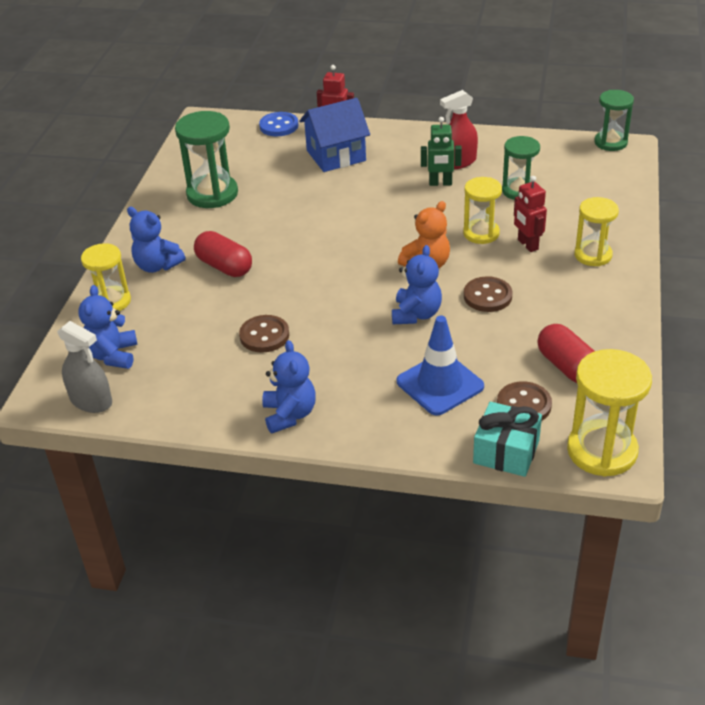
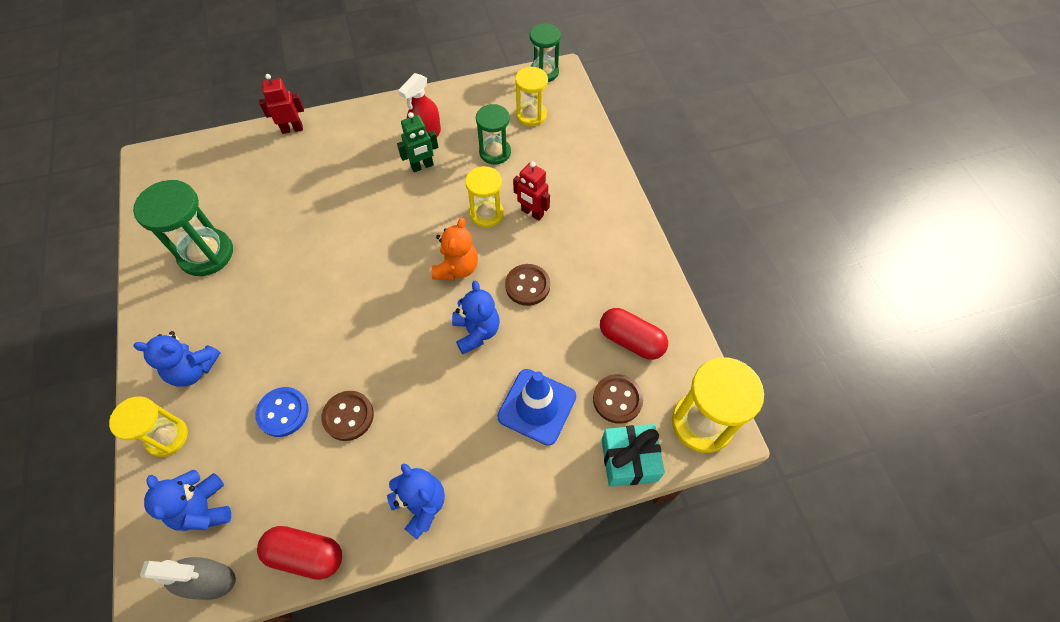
camera: 30 degrees left, 20 degrees up
red capsule [194,231,252,277] -> red capsule moved to [257,526,342,580]
blue button [259,112,298,136] -> blue button moved to [255,387,309,437]
blue house [299,98,370,172] -> none
yellow hourglass [574,197,619,266] -> yellow hourglass moved to [515,67,548,126]

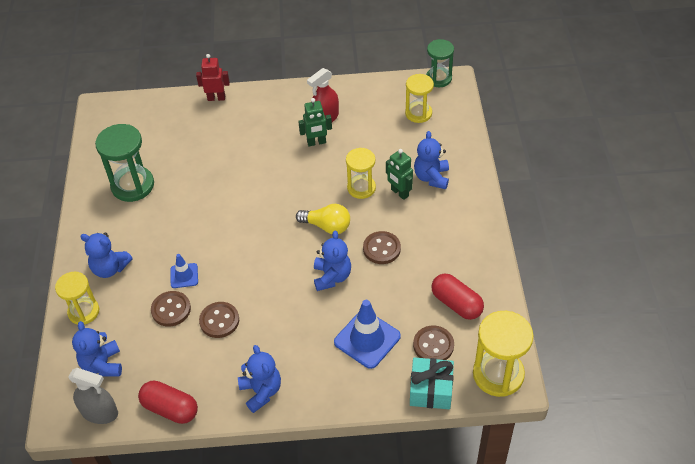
camera: 15 degrees right, 10 degrees down
blue button [255,387,309,437] -> brown button [151,291,191,327]
orange teddy bear [431,218,478,280] -> yellow light bulb [296,204,350,234]
green hourglass [476,104,511,165] -> none
red robot [513,161,550,221] -> green robot [386,149,413,200]
none -> blue traffic cone [170,254,198,288]
none -> blue teddy bear [414,131,449,189]

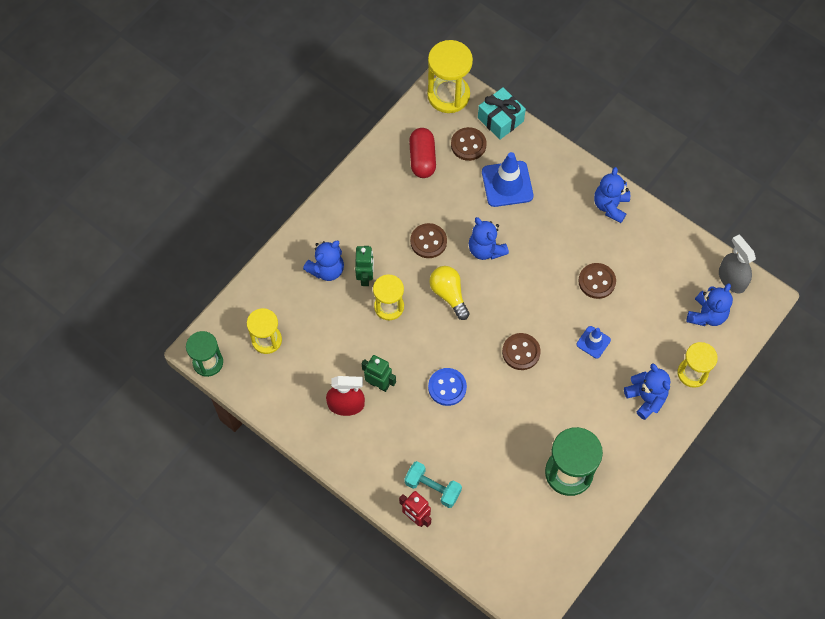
camera: 140 degrees left, 15 degrees up
red capsule [138,381,198,424] -> none
brown button [151,291,191,327] -> brown button moved to [502,333,541,370]
blue teddy bear [314,230,351,291] -> blue teddy bear turned 75 degrees counterclockwise [469,217,509,260]
none -> turquoise dumbbell [405,461,462,508]
none -> blue button [428,368,467,406]

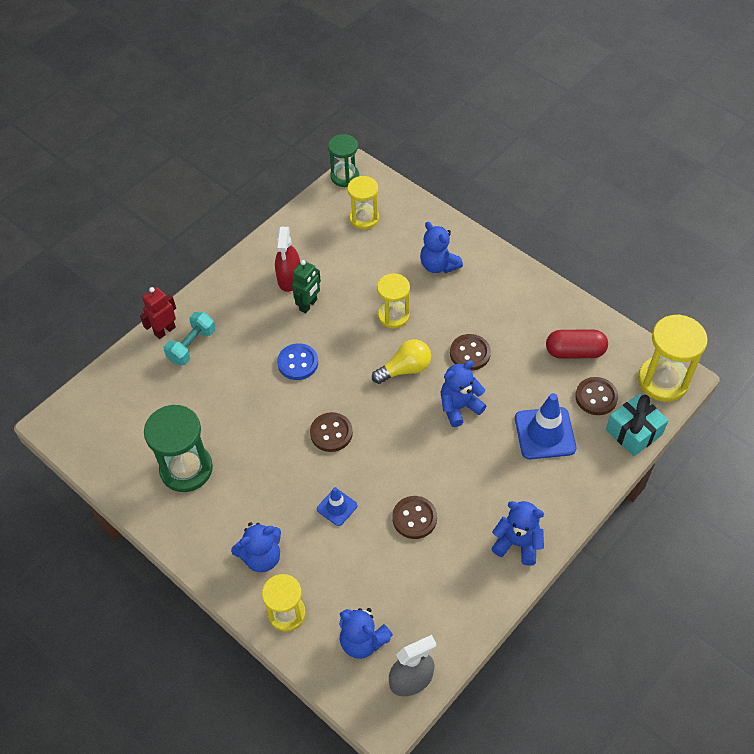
camera: 95 degrees right, 10 degrees down
green robot [355,246,374,286] -> none

